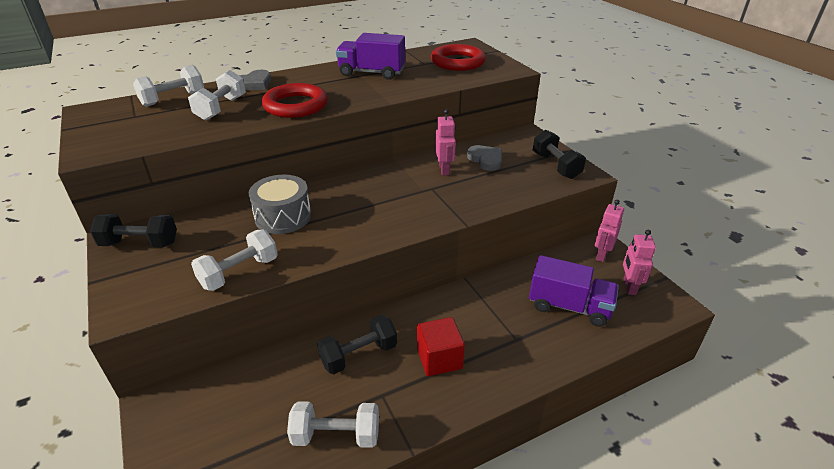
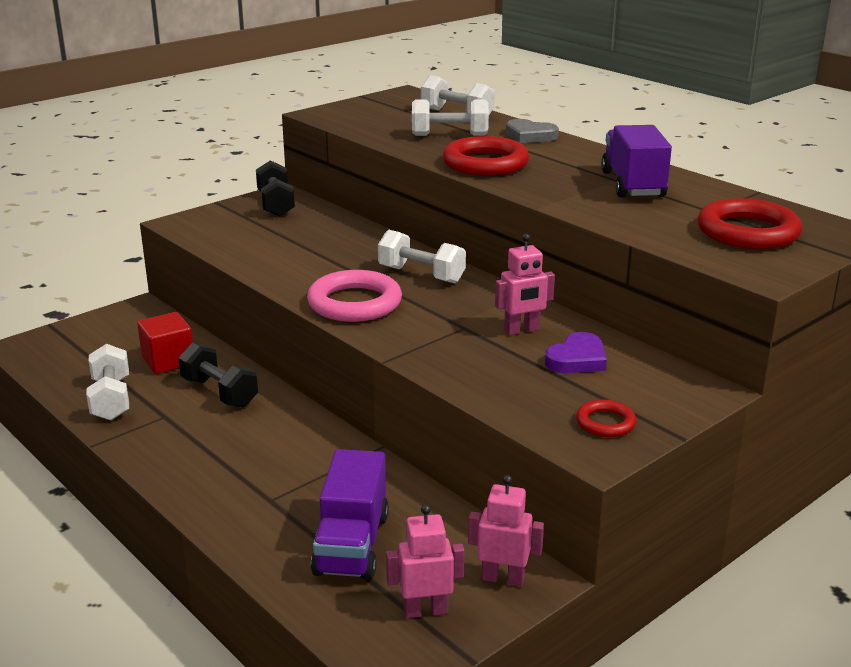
camera: 75 degrees right, 10 degrees down
white dumbbell [191,230,278,291] -> white dumbbell moved to [378,230,466,283]
grey drum [249,175,311,234] -> none
red cube [417,317,465,376] -> red cube moved to [137,312,193,374]
grey heart [467,145,502,171] -> purple heart [545,332,607,373]
black dumbbell [533,130,586,179] -> red ring [576,400,636,437]
none -> pink ring [307,270,402,322]

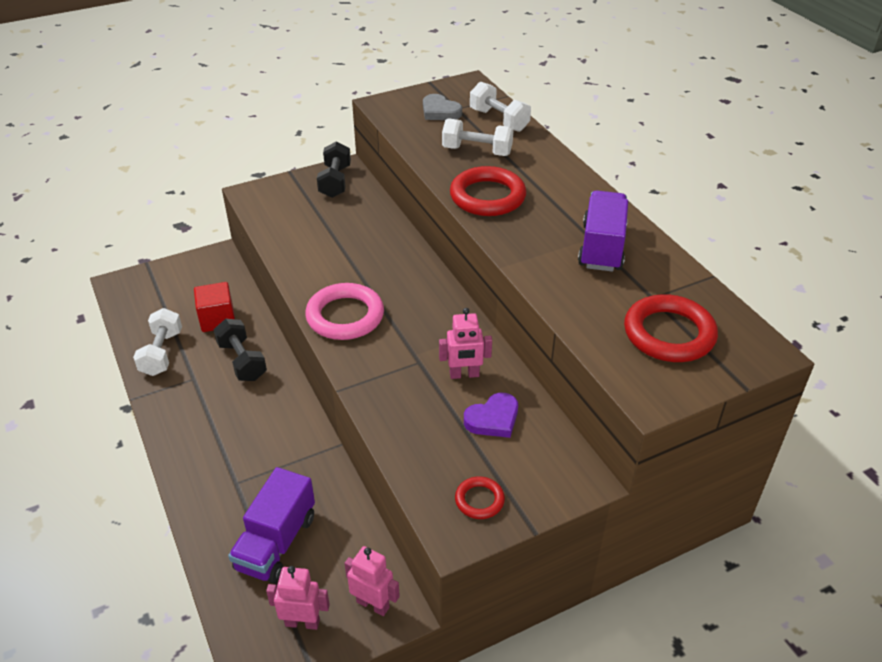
camera: 15 degrees right, 15 degrees up
white dumbbell [378,230,466,283] -> none
grey heart [506,119,559,143] -> grey heart moved to [423,94,462,120]

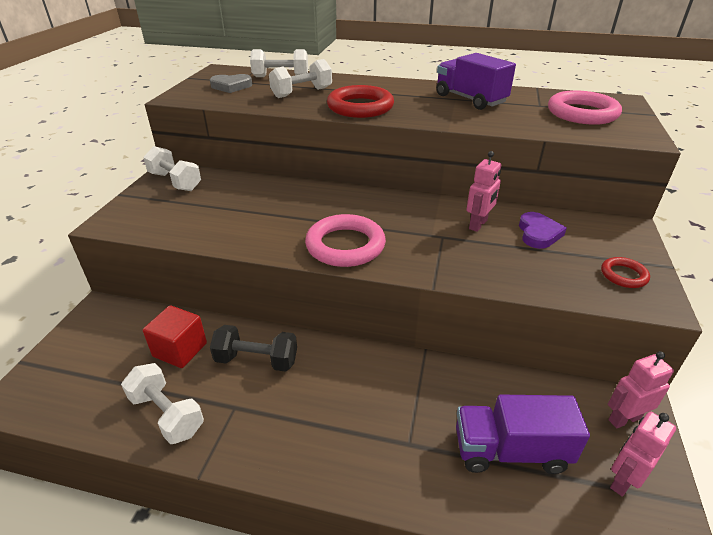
camera: 50 degrees left, 5 degrees down
purple truck [228,467,315,583] -> purple truck turned 120 degrees clockwise [456,394,590,474]
black dumbbell [317,141,351,198] -> white dumbbell [143,146,201,191]
red ring [624,294,718,362] -> pink ring [548,90,622,125]

